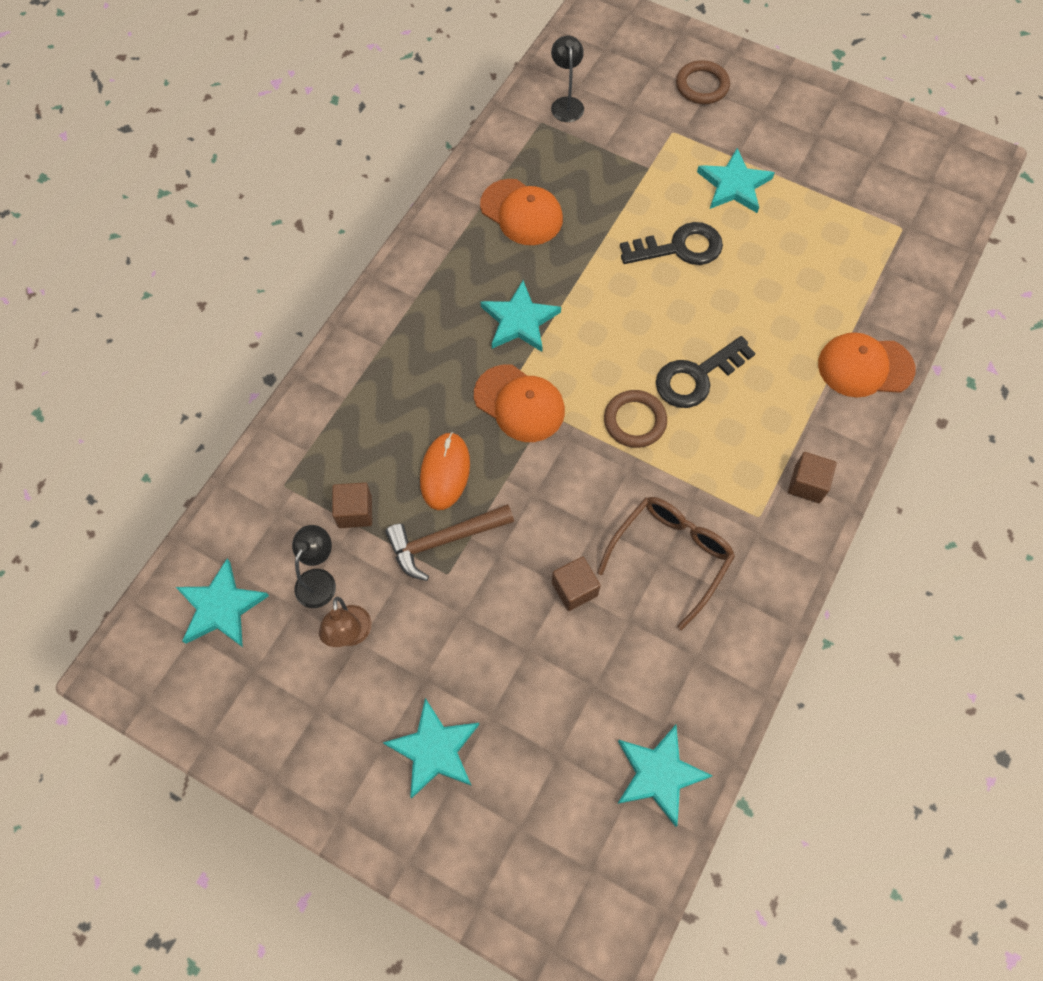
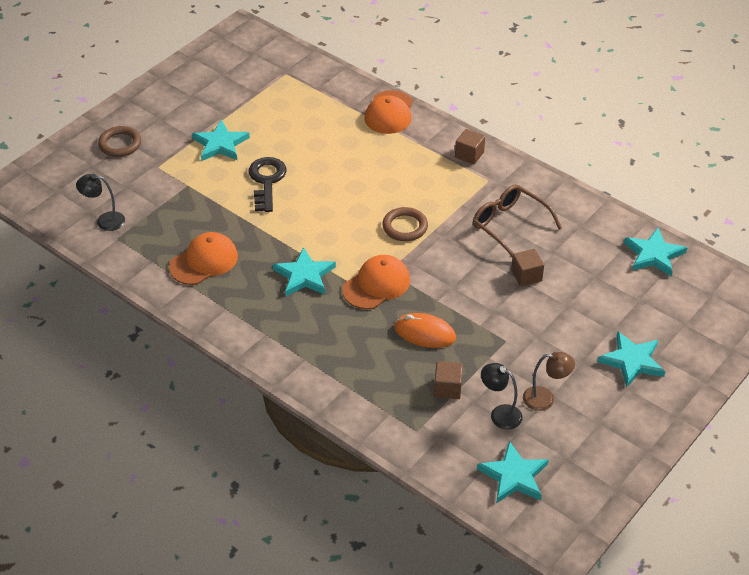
camera: 80 degrees left, 20 degrees down
brown hammer [385,504,514,581] -> none
black key [656,336,755,408] -> none

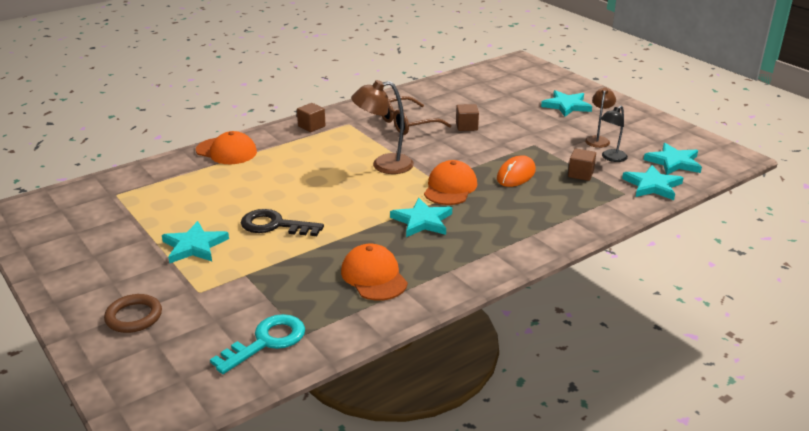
camera: 75 degrees left, 15 degrees down
black lamp [76,174,125,231] -> turquoise key [210,314,305,374]
orange cap [342,255,410,309] -> orange cap turned 45 degrees clockwise [424,160,477,205]
brown ring [383,207,428,241] -> brown lamp [351,80,414,174]
turquoise star [624,228,687,277] -> turquoise star moved to [622,165,684,200]

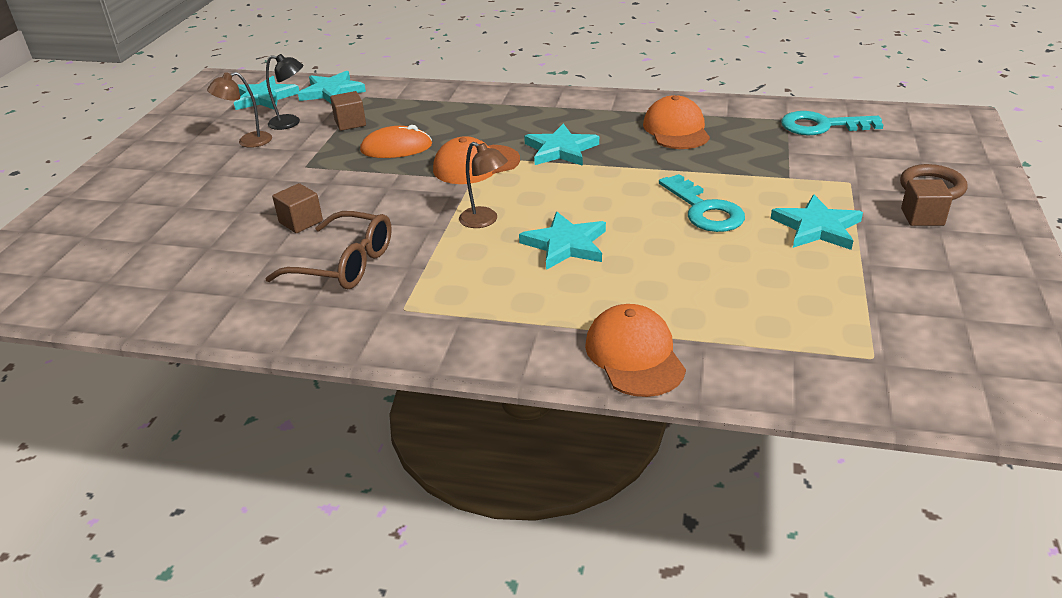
camera: 130 degrees left, 5 degrees up
black key [241,209,324,236] -> turquoise key [659,174,745,232]
brown cube [297,103,326,132] -> brown cube moved to [901,179,953,226]
orange cap [341,244,408,301] -> orange cap turned 150 degrees clockwise [643,95,710,149]
brown lamp [351,80,414,174] -> brown lamp [459,142,508,228], size x0.63
turquoise star [541,90,592,117] -> turquoise star moved to [519,212,606,270]

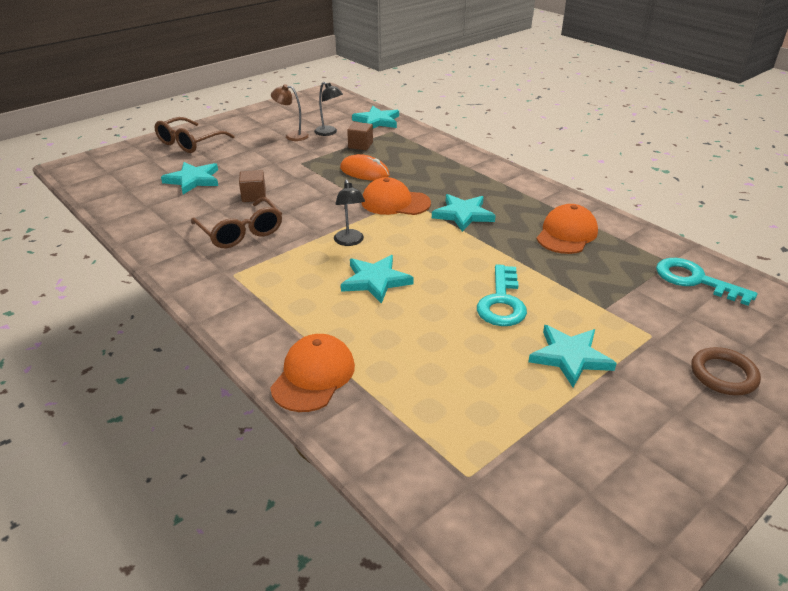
camera: 35 degrees right, 0 degrees up
turquoise star [234,76,299,110] -> turquoise star moved to [161,162,218,194]
brown lamp [459,142,508,228] -> black lamp [334,179,365,246]
brown cube [901,179,953,226] -> none
none -> brown glasses [155,117,235,153]

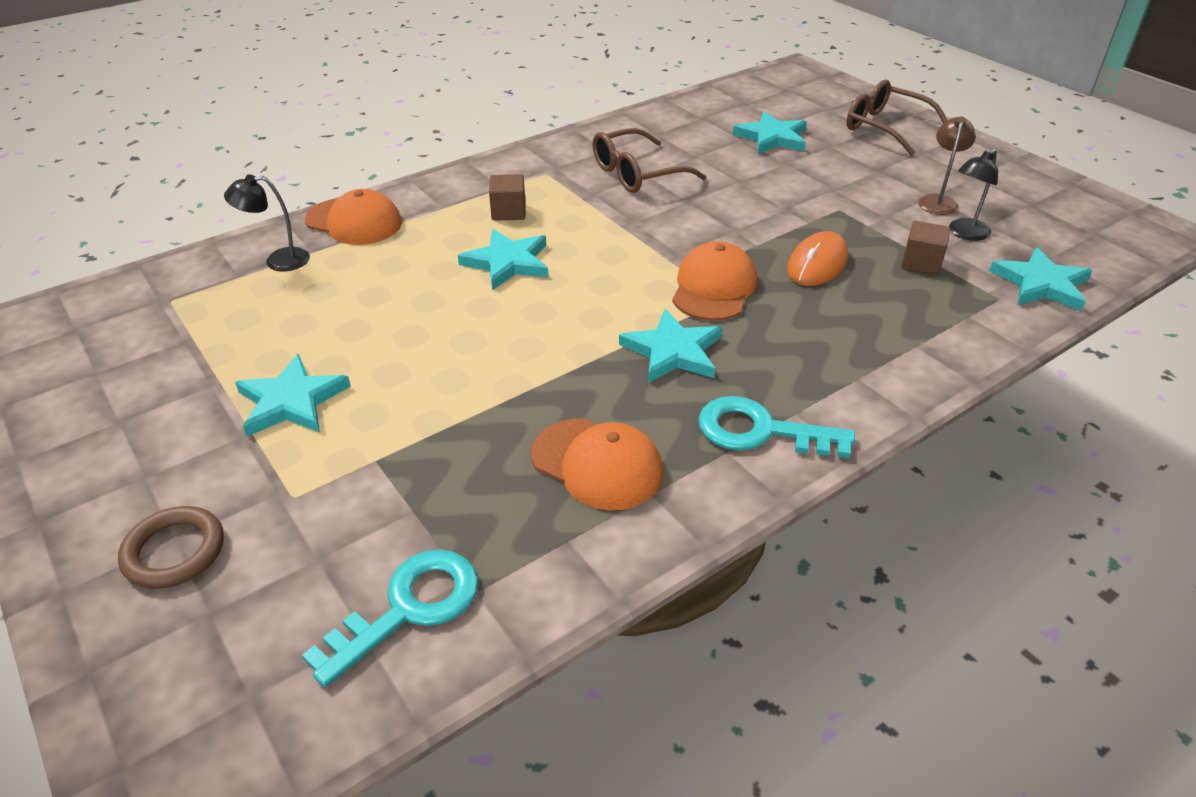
camera: 95 degrees right, 5 degrees up
brown cube [239,170,266,202] -> brown cube moved to [489,174,525,221]
black lamp [334,179,365,246] -> black lamp moved to [224,174,310,271]
turquoise key [477,264,527,326] -> turquoise key moved to [698,396,855,458]

